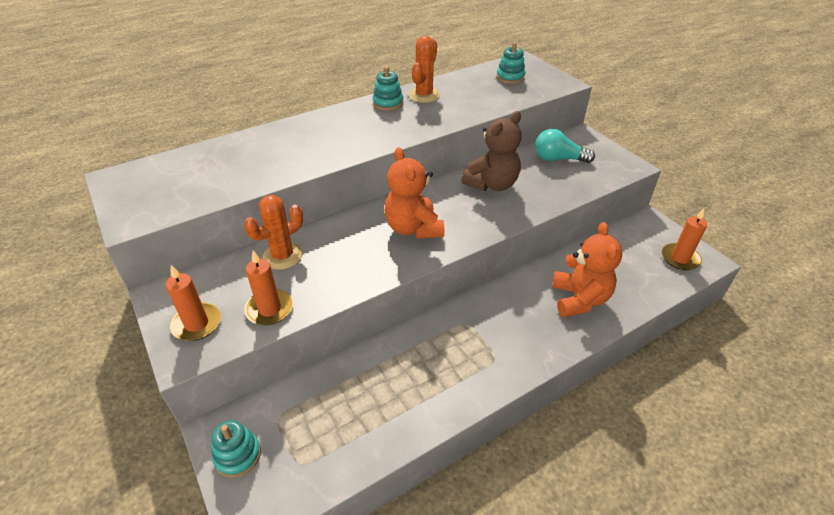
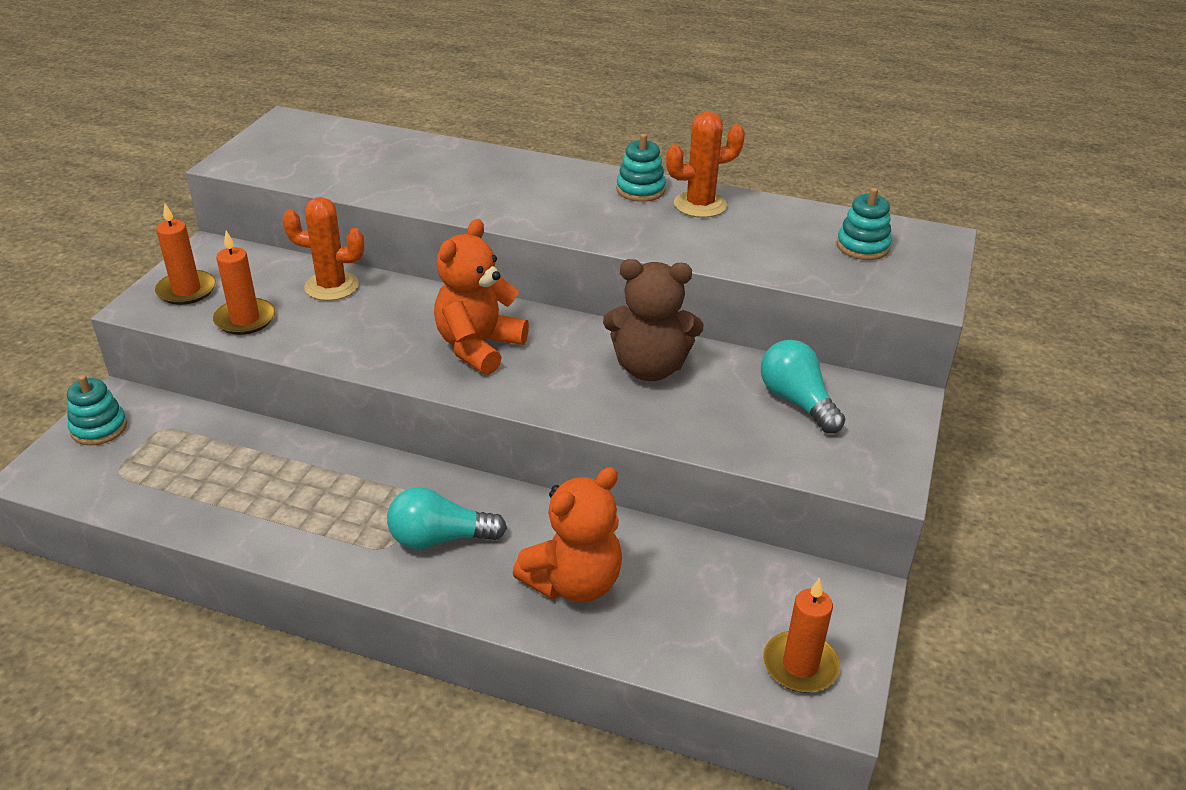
camera: 50 degrees right, 5 degrees down
none -> turquoise light bulb [387,487,507,549]

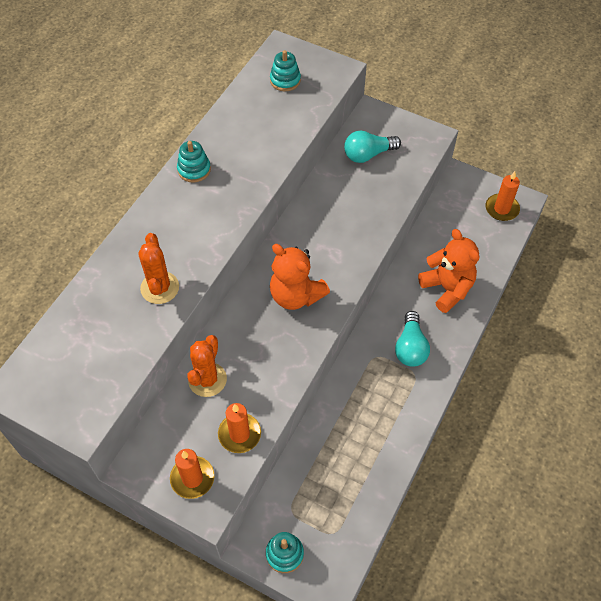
camera: 80 degrees left, 20 degrees up
brown teddy bear [603,259,703,381] -> none
orange cactus [666,111,745,218] -> orange cactus moved to [138,233,179,304]

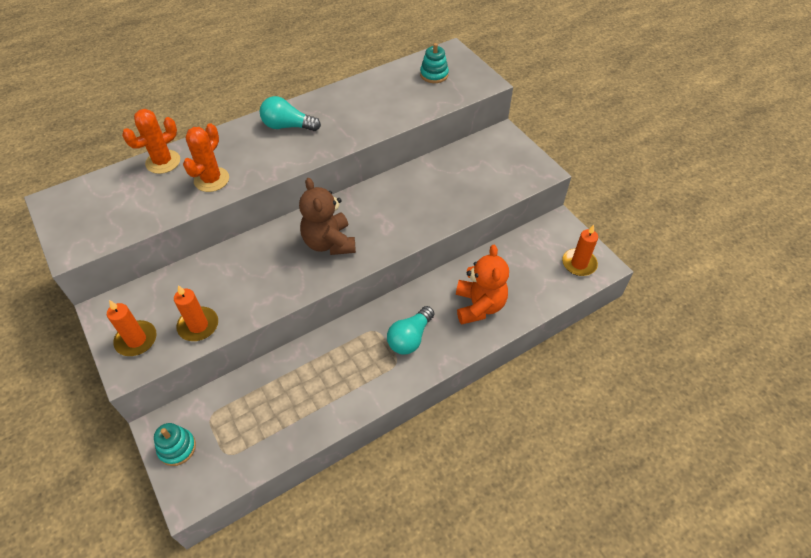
camera: 30 degrees right, 5 degrees down
turquoise stacking toy [177,141,211,183] -> none
orange cactus [187,335,227,397] -> orange cactus moved to [122,109,180,174]
orange teddy bear [270,244,330,310] -> brown teddy bear [299,178,356,255]
turquoise light bulb [344,131,401,163] -> turquoise light bulb moved to [260,96,321,131]

